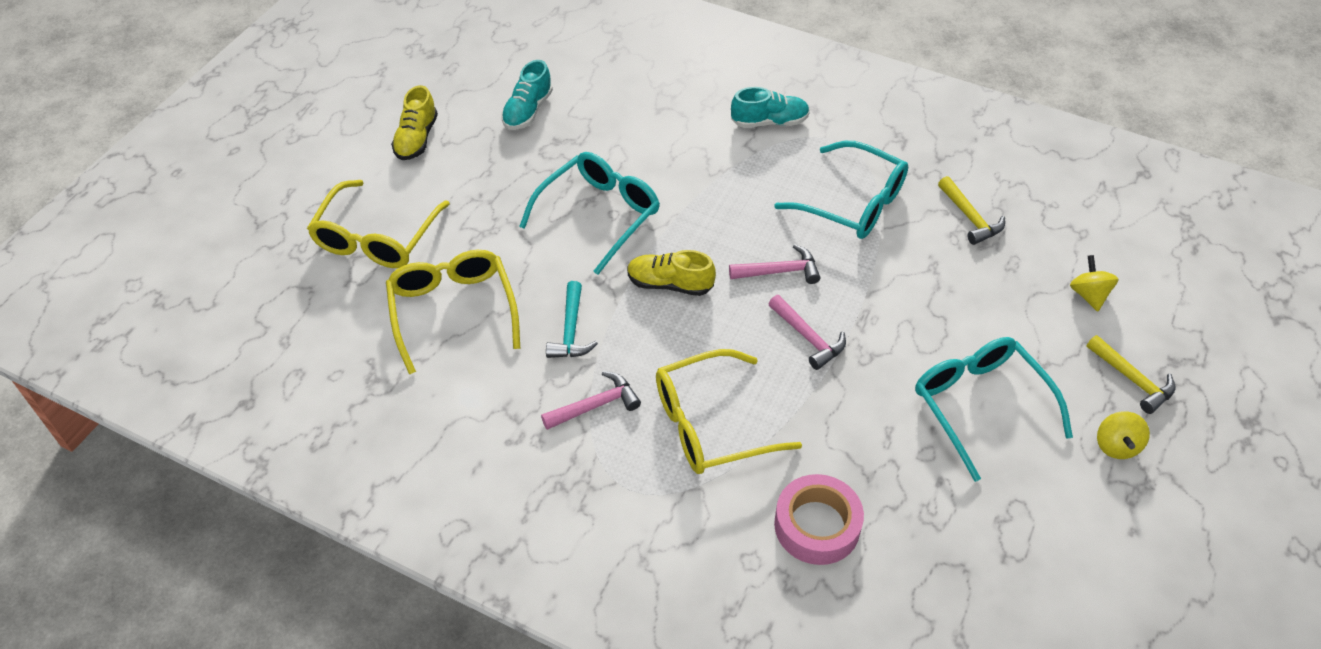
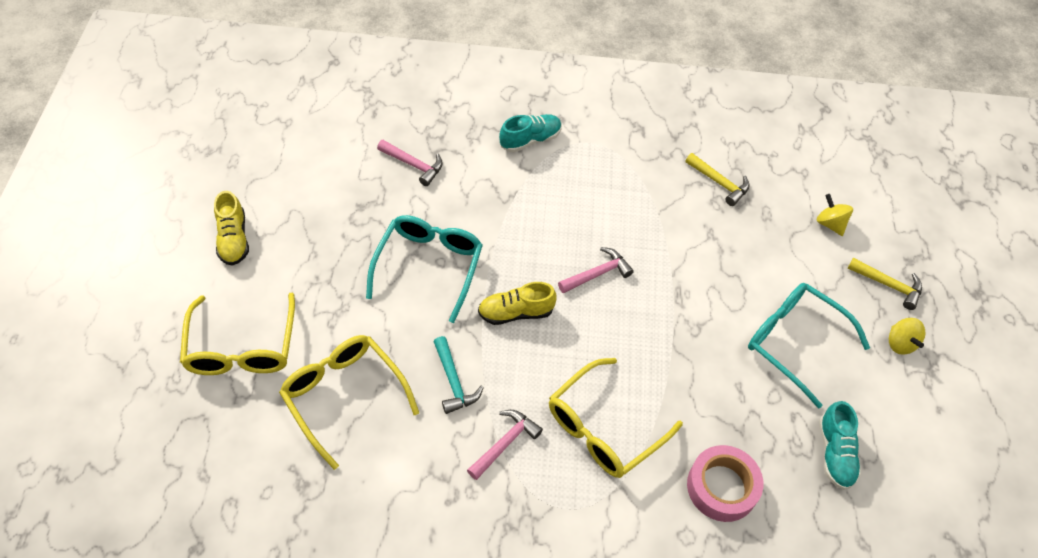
camera: 25 degrees left, 5 degrees up
turquoise shoe [501,60,553,130] -> turquoise shoe moved to [819,401,861,490]
pink hammer [769,295,846,370] -> pink hammer moved to [377,140,443,186]
turquoise glasses [774,141,908,239] -> none

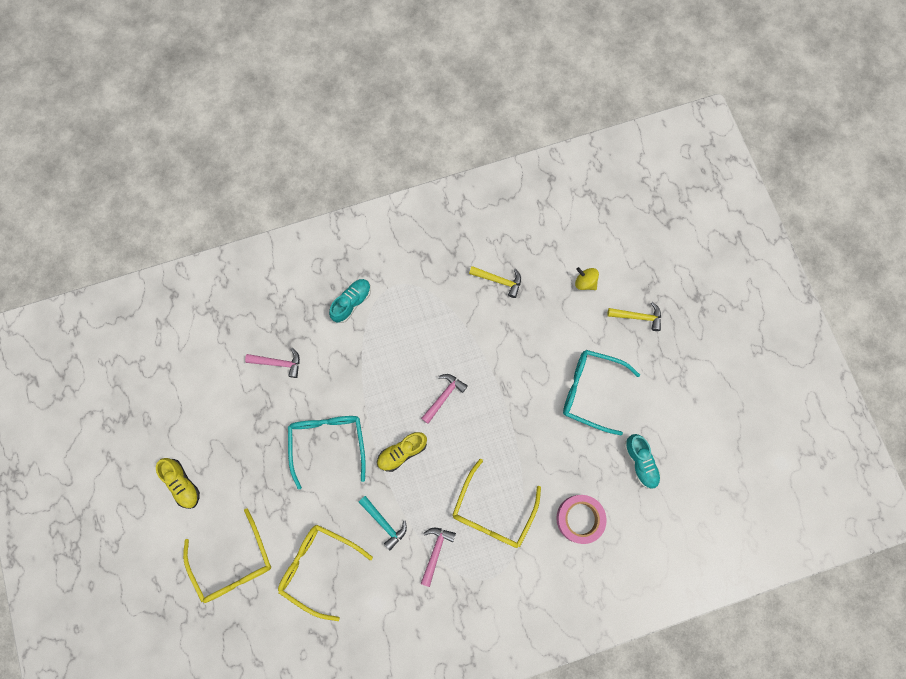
camera: 20 degrees left, 20 degrees up
yellow spinning top [889,318,926,355] -> none

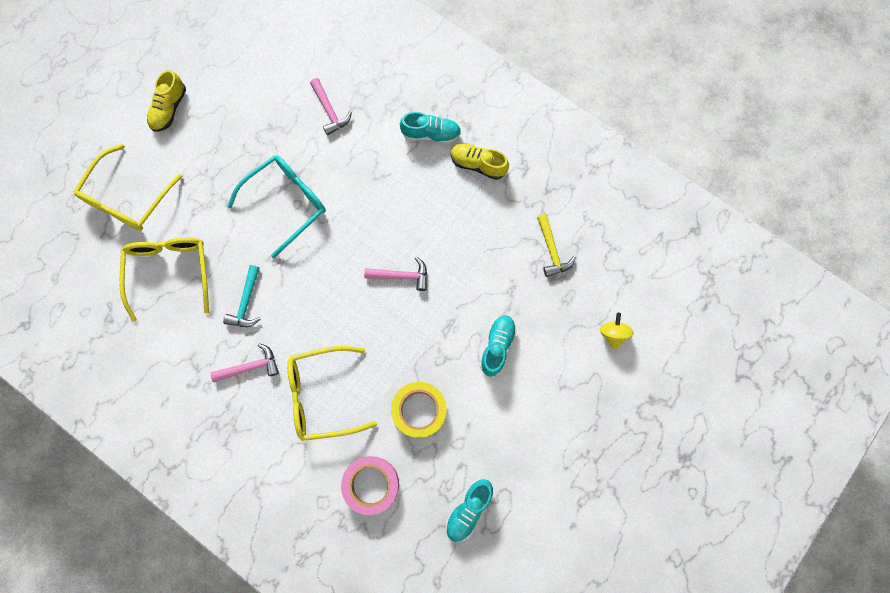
camera: 55 degrees right, 0 degrees up
yellow shoe [377,432,427,472] -> yellow shoe moved to [451,143,509,180]
turquoise glasses [563,350,640,436] -> none
yellow hammer [607,302,661,331] -> none
none -> yellow tape [391,382,447,438]
none -> turquoise shoe [480,315,517,377]

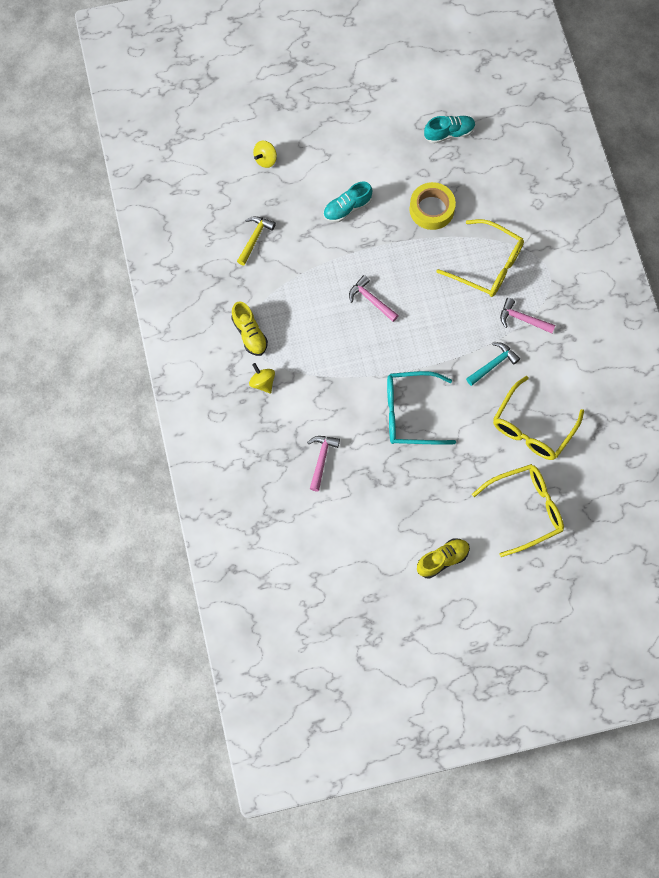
camera: 140 degrees left, 5 degrees down
pink tape [341,456,399,515] -> none
turquoise shoe [400,112,461,144] -> yellow spinning top [249,363,275,394]

